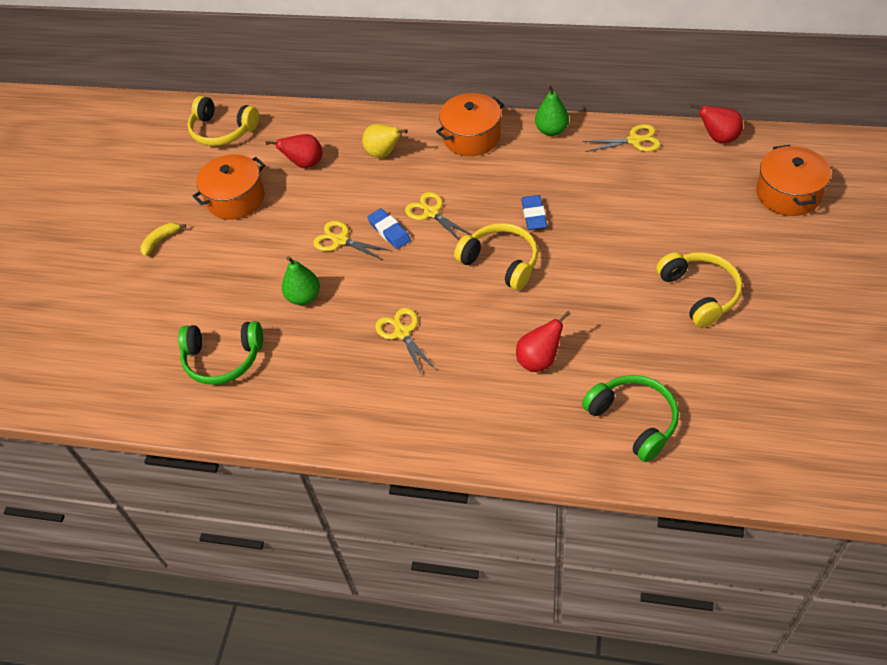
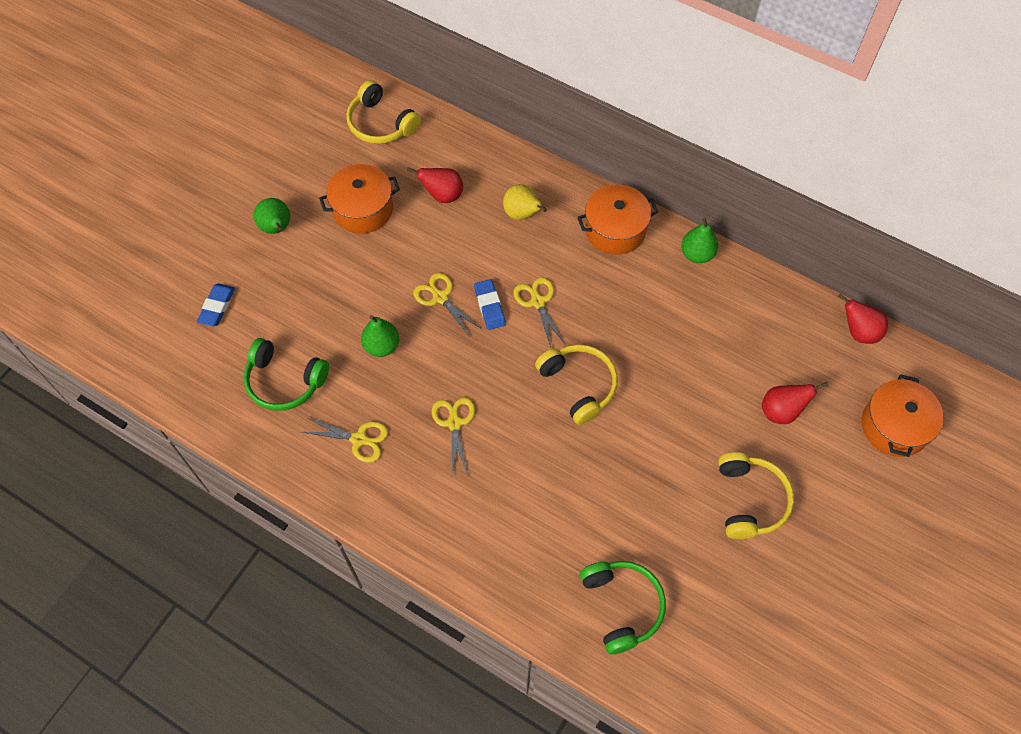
camera: 15 degrees right, 10 degrees up
yellow banana [140,223,186,257] -> green pear [254,198,290,234]
red pear [516,311,571,372] -> red pear moved to [762,382,828,424]
blue eraser [521,195,547,230] -> blue eraser moved to [197,284,235,326]
yellow scissors [583,124,660,152] -> yellow scissors moved to [303,417,388,462]

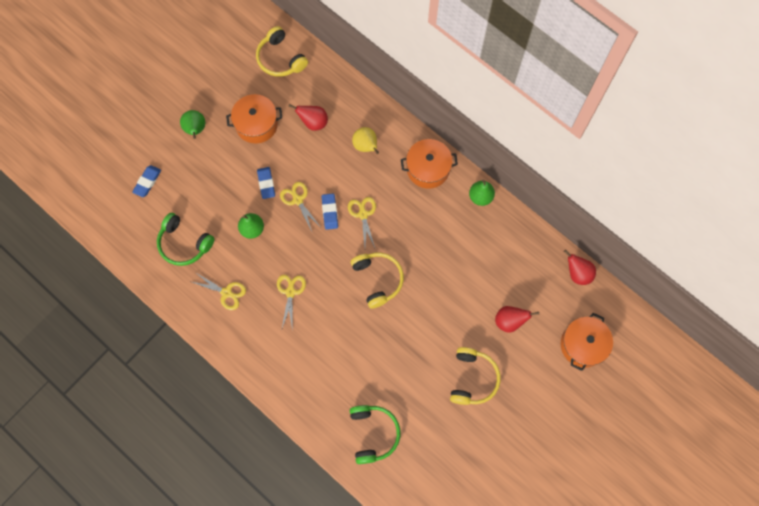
camera: 10 degrees right, 10 degrees up
none -> blue eraser [257,167,275,199]

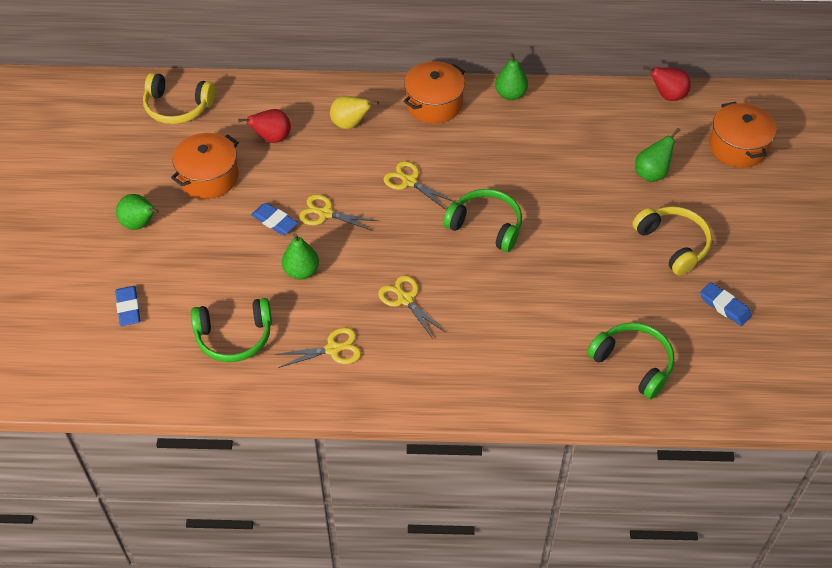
camera: 40 degrees left, 20 degrees down
blue eraser [322,194,338,230] -> blue eraser moved to [700,282,752,326]
yellow headphones [351,253,404,309] -> green headphones [443,189,522,252]
red pear [495,306,539,333] -> green pear [635,128,680,182]

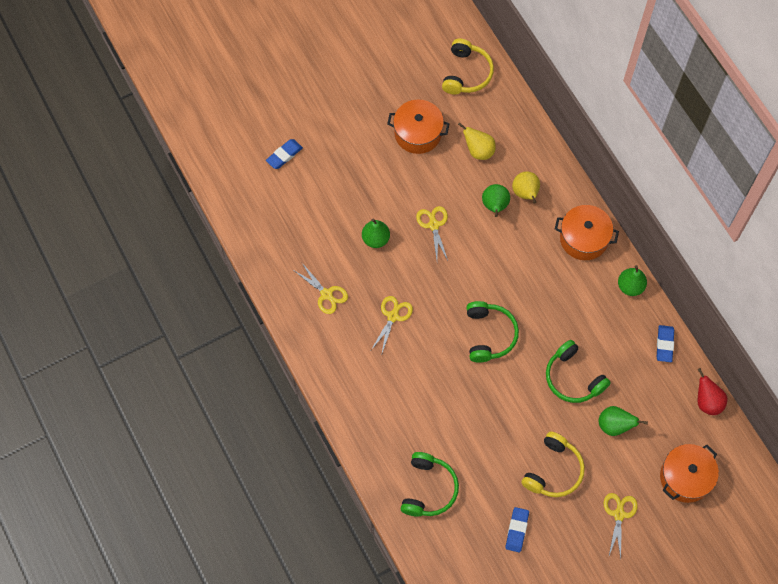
camera: 60 degrees right, 15 degrees up
green pear [116,194,159,230] -> green pear moved to [482,184,510,217]
yellow headphones [143,72,215,124] -> yellow headphones turned 150 degrees counterclockwise [442,39,494,95]
green headphones [191,298,272,362] -> green headphones moved to [546,340,611,403]
red pear [238,109,291,143] -> yellow pear [458,122,496,160]
blue eraser [251,203,298,235] -> blue eraser moved to [657,325,674,362]
yellow scissors [384,161,455,210] -> yellow scissors moved to [604,493,638,559]

